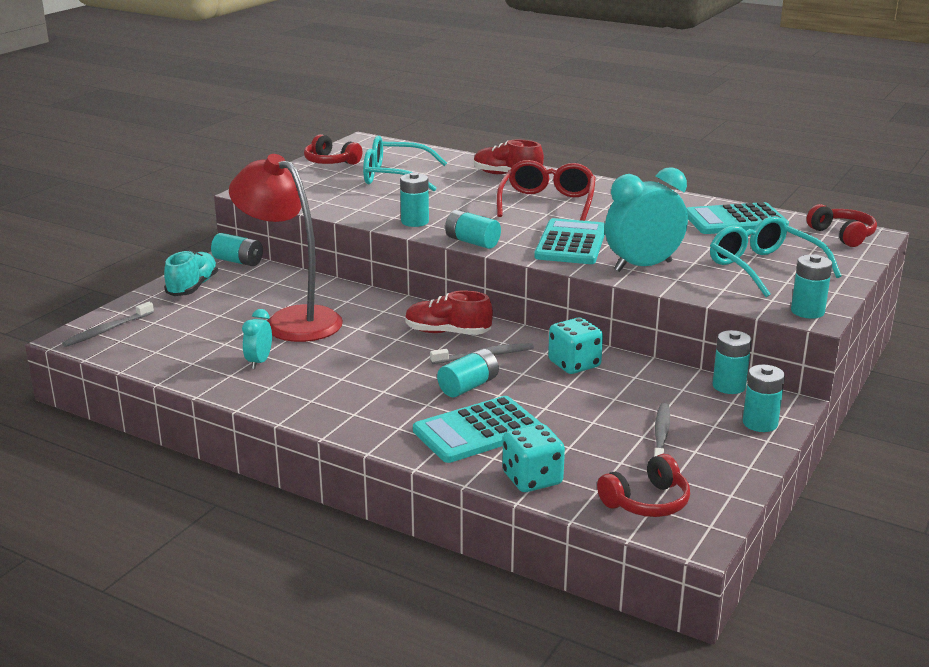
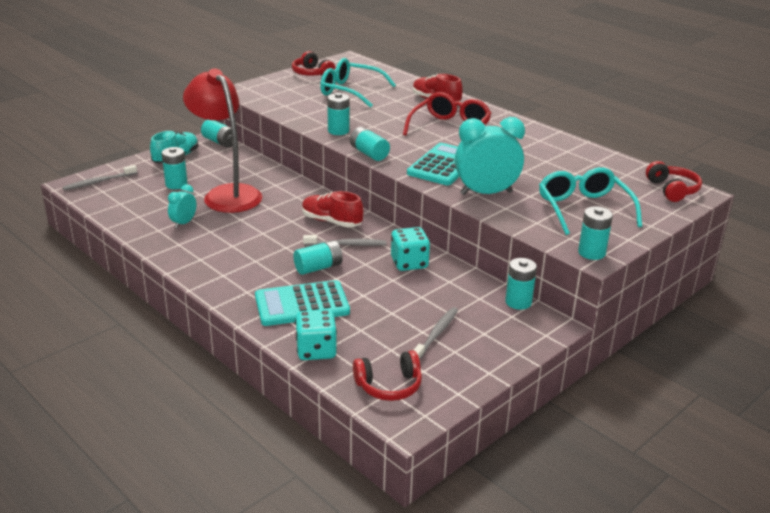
camera: 15 degrees right, 5 degrees up
turquoise calculator [686,202,789,234] -> none
turquoise battery [743,365,785,432] -> turquoise battery moved to [162,147,188,189]

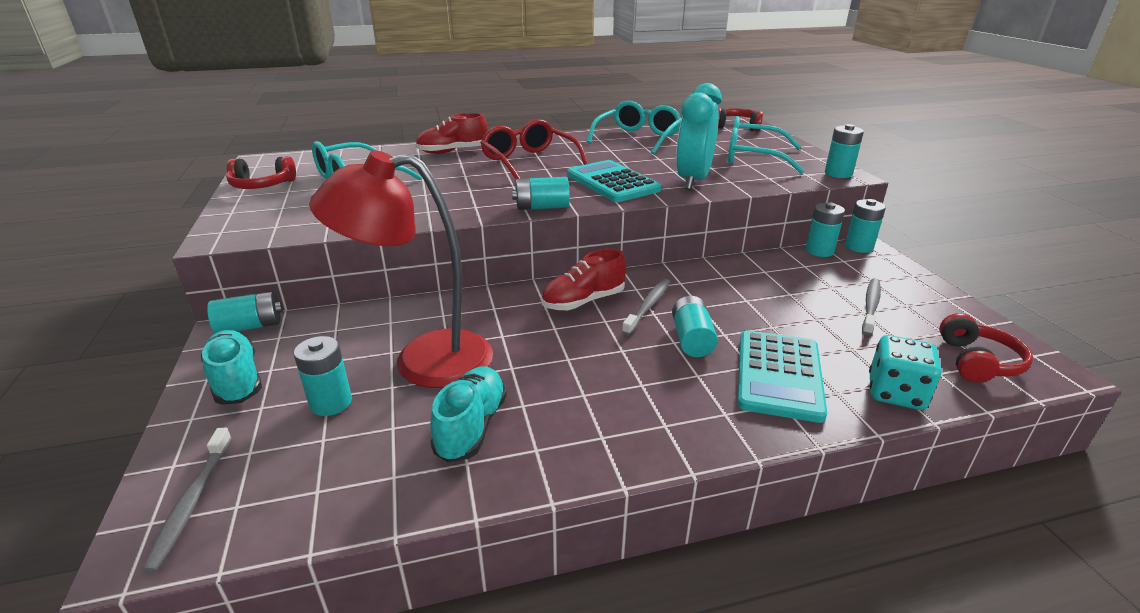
camera: 60 degrees left, 0 degrees up
turquoise clock [168,184,197,228] -> turquoise shoe [430,366,507,463]
turquoise battery [327,93,349,135] -> turquoise battery moved to [845,199,886,253]
turquoise dice [391,227,430,271] -> none
grey toothbrush [413,307,458,360] -> grey toothbrush turned 60 degrees clockwise [862,278,881,335]
none -> turquoise glasses [587,101,682,154]

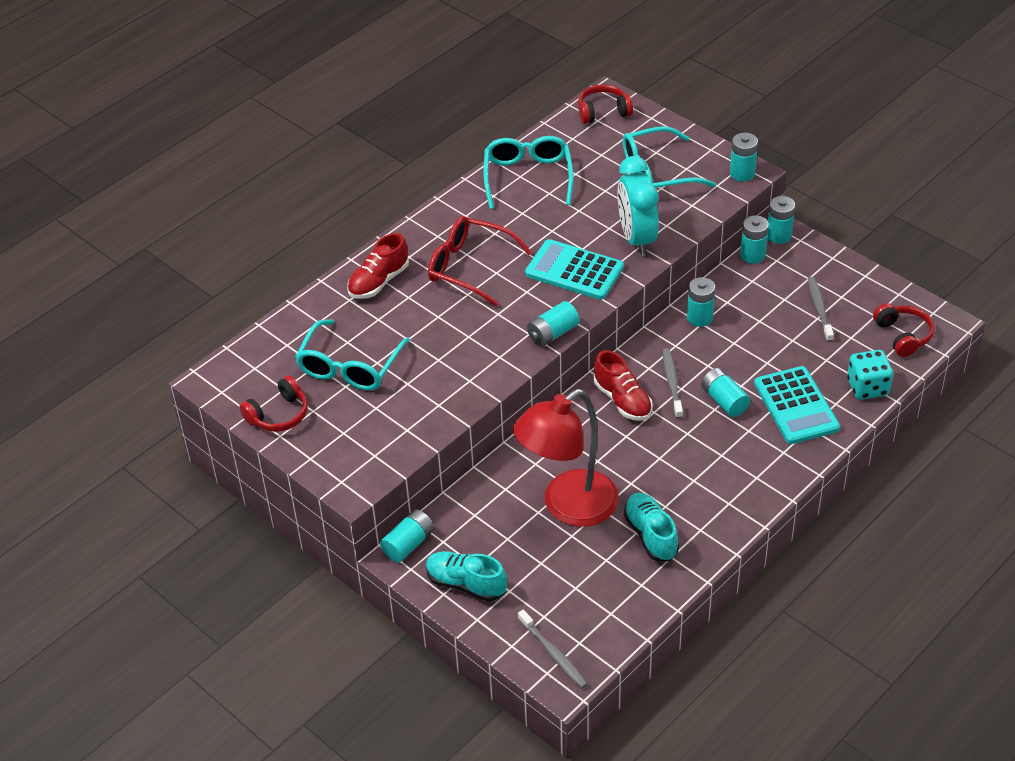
camera: 30 degrees left, 15 degrees up
turquoise battery [294,336,352,416] -> turquoise battery moved to [687,277,715,327]
red shoe [541,249,626,310] -> red shoe turned 60 degrees counterclockwise [594,350,653,421]

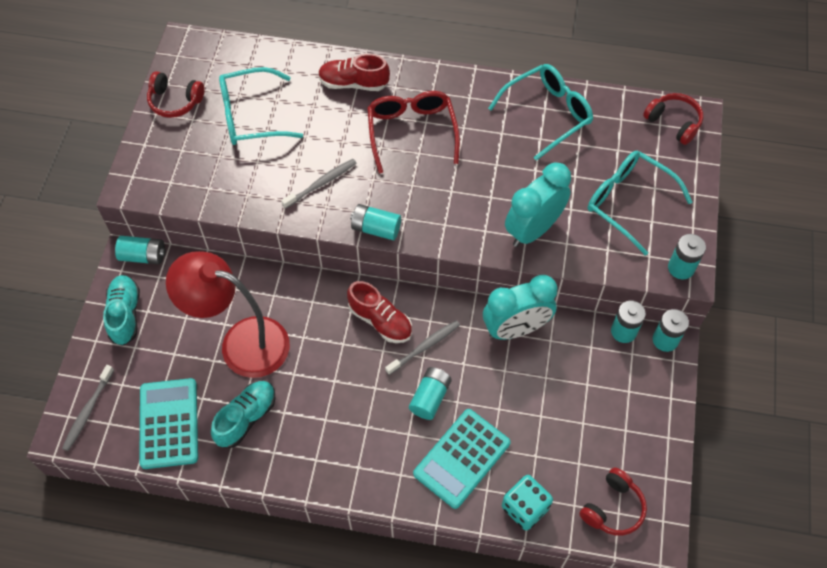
camera: 55 degrees right, 15 degrees up
turquoise calculator [525,239,624,300] -> turquoise calculator moved to [139,378,198,469]
red shoe [594,350,653,421] -> red shoe turned 75 degrees counterclockwise [347,281,412,343]
turquoise battery [687,277,715,327] -> turquoise clock [483,275,558,340]
grey toothbrush [808,277,834,342] -> grey toothbrush moved to [281,159,356,209]

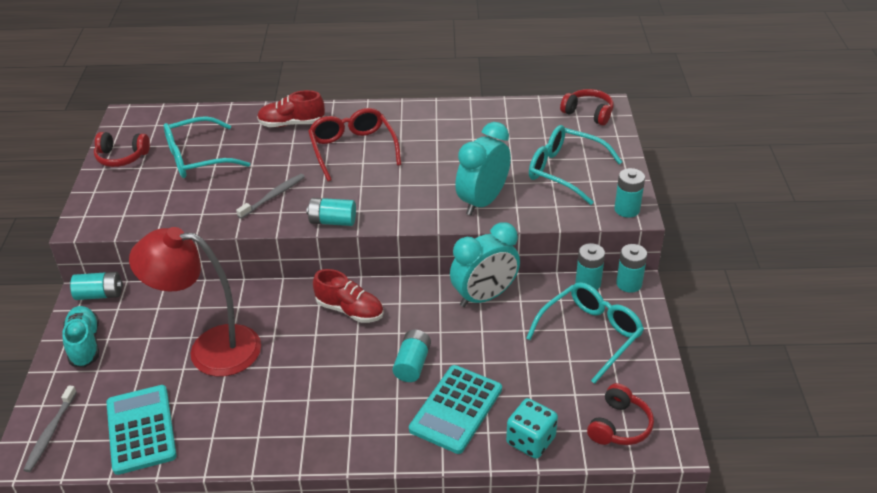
camera: 10 degrees left, 20 degrees down
turquoise shoe [211,381,276,448] -> none
grey toothbrush [385,320,460,375] -> none
turquoise glasses [488,64,593,161] -> turquoise glasses moved to [526,282,644,384]

